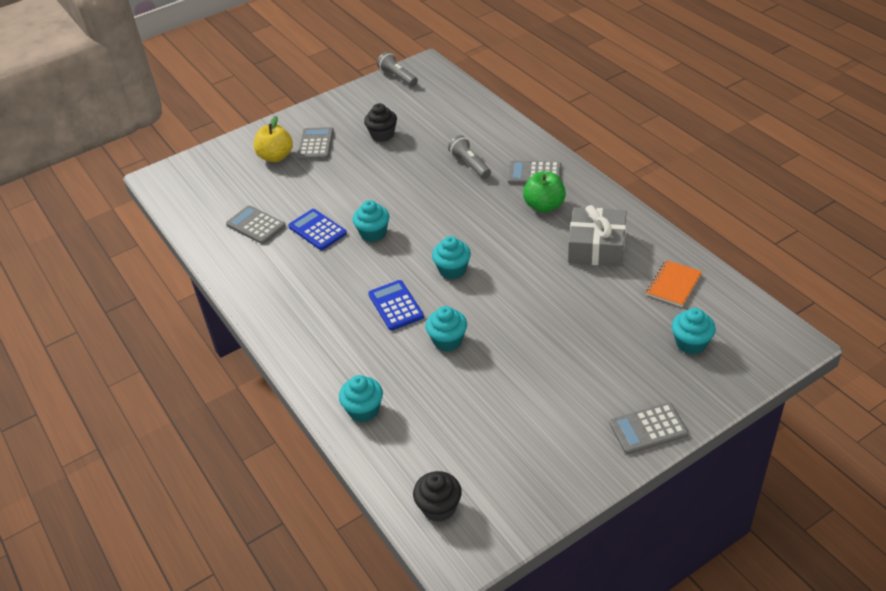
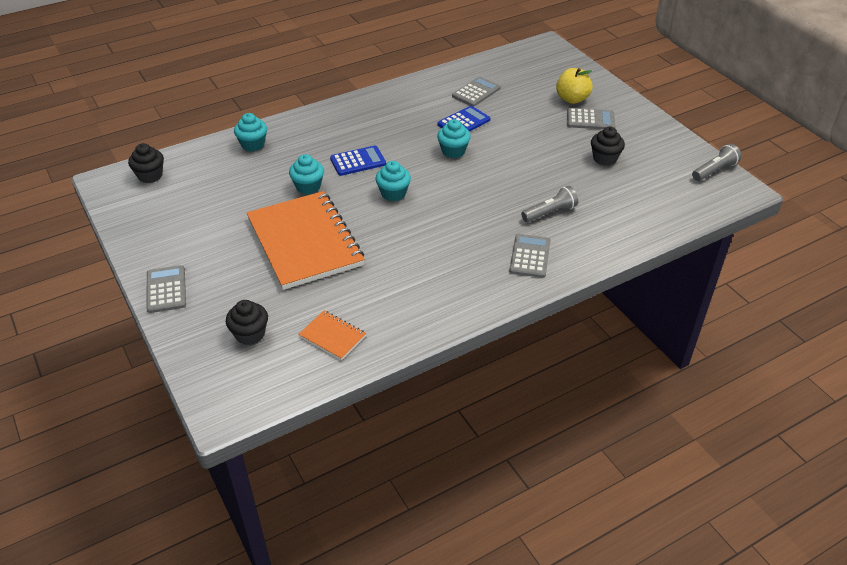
camera: 90 degrees right, 0 degrees up
green apple [523,171,566,213] -> none
grey gift [568,205,627,267] -> none
turquoise cupcake [672,308,716,355] -> black cupcake [226,300,268,345]
none -> orange notebook [247,191,365,290]

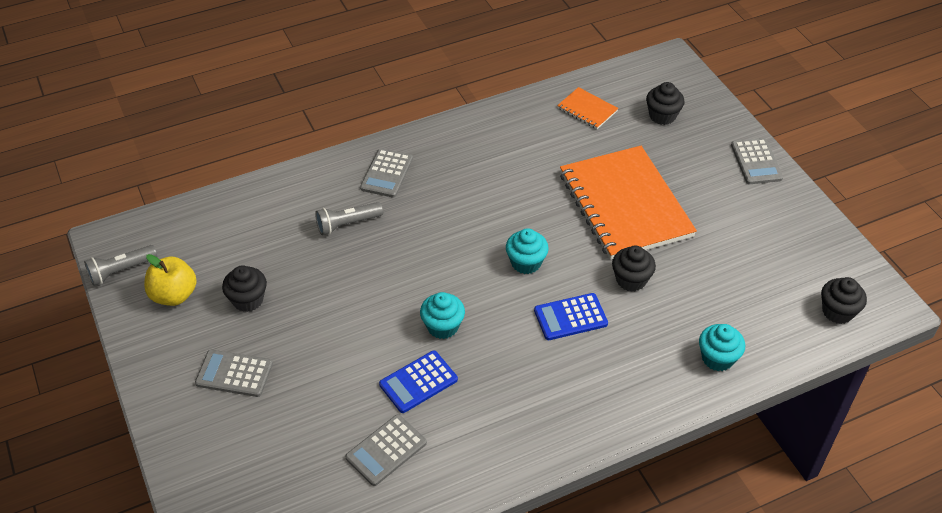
camera: 175 degrees left, 5 degrees up
turquoise cupcake [289,154,324,195] -> black cupcake [612,246,656,292]
yellow apple [556,68,593,104] -> yellow apple moved to [144,254,197,306]

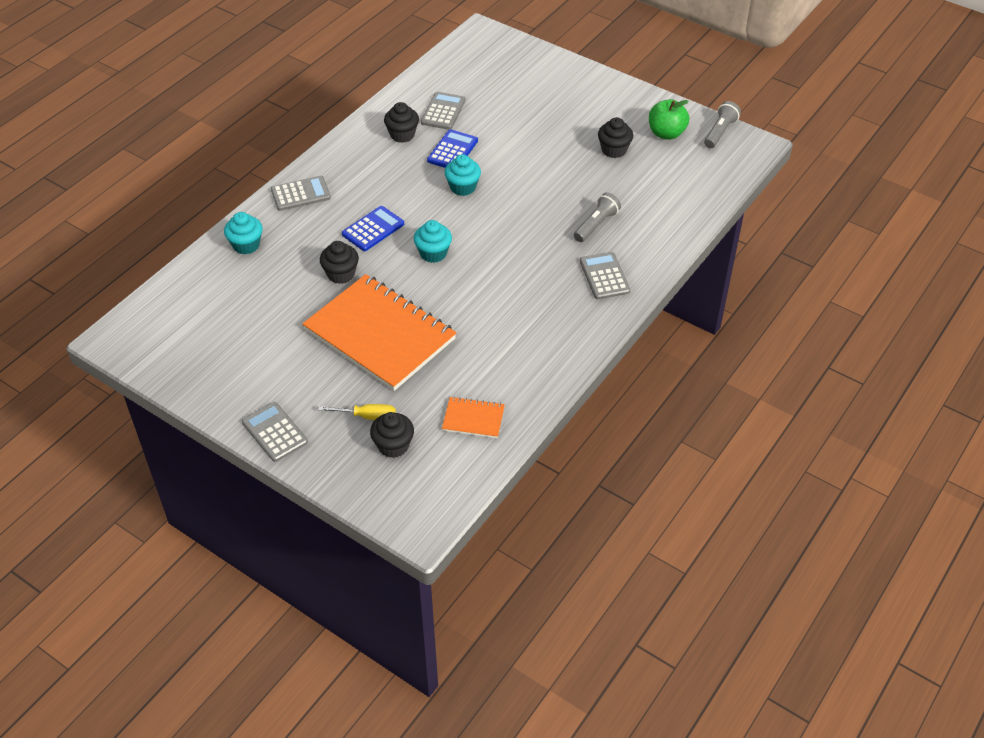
camera: 150 degrees right, 0 degrees up
yellow apple [144,254,197,306] -> green apple [649,99,689,140]
grey calculator [195,350,273,397] -> grey calculator moved to [271,176,331,211]
black cupcake [821,277,867,324] -> black cupcake moved to [384,102,419,143]
none -> yellow screwdriver [318,404,396,420]

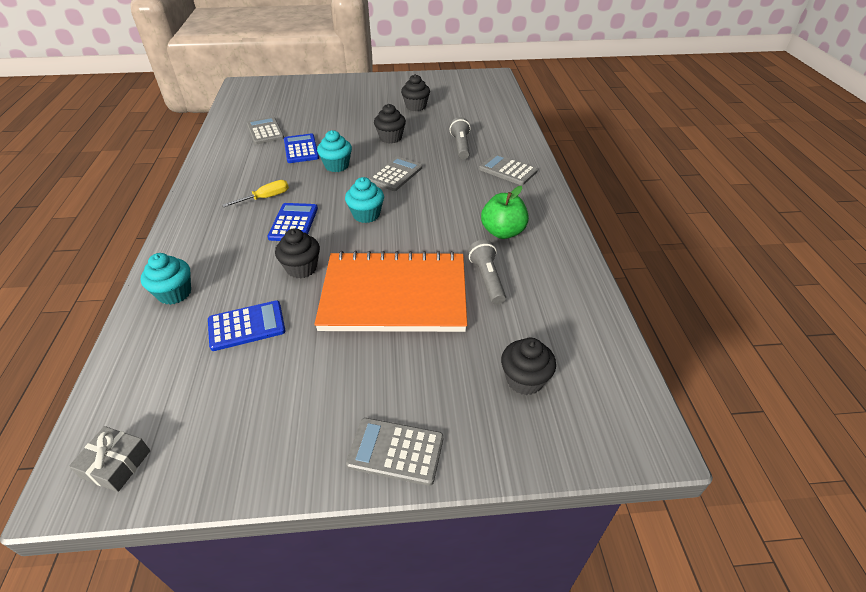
camera: 40 degrees left, 5 degrees down
grey calculator [271,176,331,211] -> grey calculator moved to [369,157,422,191]
yellow screwdriver [318,404,396,420] -> yellow screwdriver moved to [222,180,289,207]
black cupcake [384,102,419,143] -> black cupcake moved to [374,104,406,144]
orange notebook [442,396,505,438] -> none
green apple [649,99,689,140] -> green apple moved to [481,186,529,239]
grey flashlight [704,101,741,148] -> grey flashlight moved to [468,240,506,305]
none -> grey gift [69,426,150,492]
none -> blue calculator [208,300,286,351]

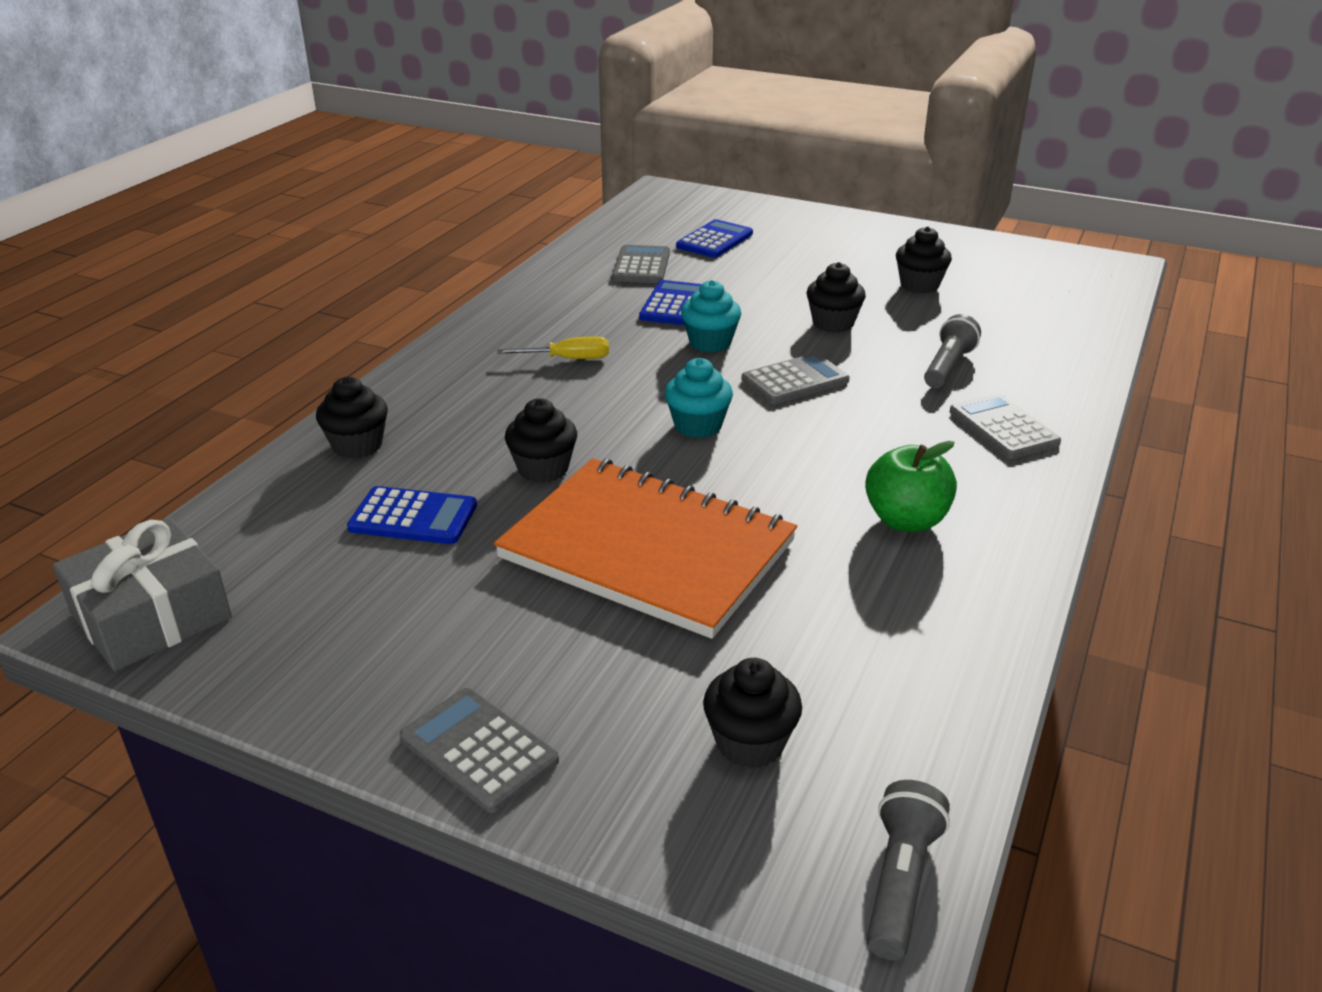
camera: 30 degrees right, 10 degrees down
grey gift [69,426,150,492] -> grey gift [53,517,232,671], size x1.81
turquoise cupcake [141,253,191,305] -> black cupcake [316,377,388,459]
blue calculator [267,203,318,241] -> blue calculator moved to [676,219,753,258]
grey flashlight [468,240,506,305] -> grey flashlight moved to [867,780,950,960]

